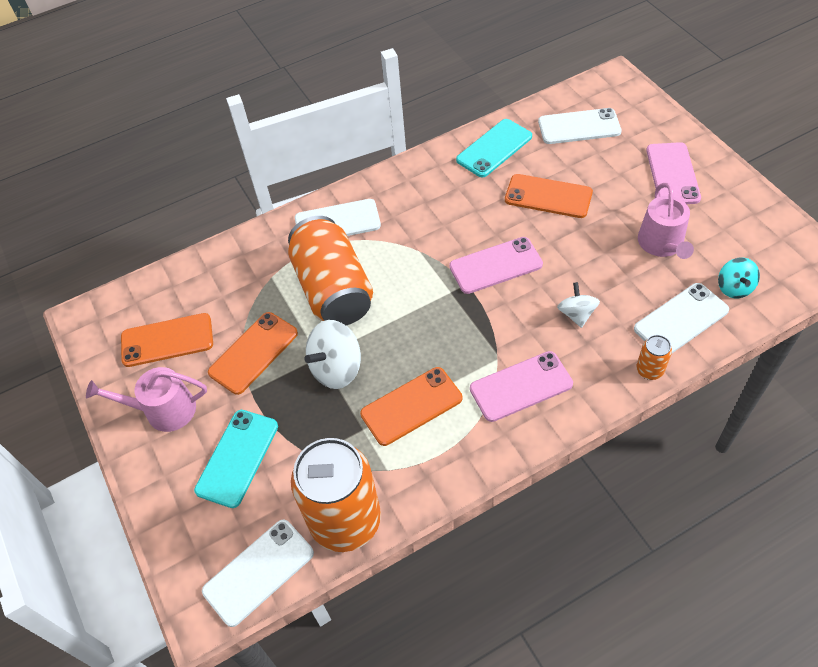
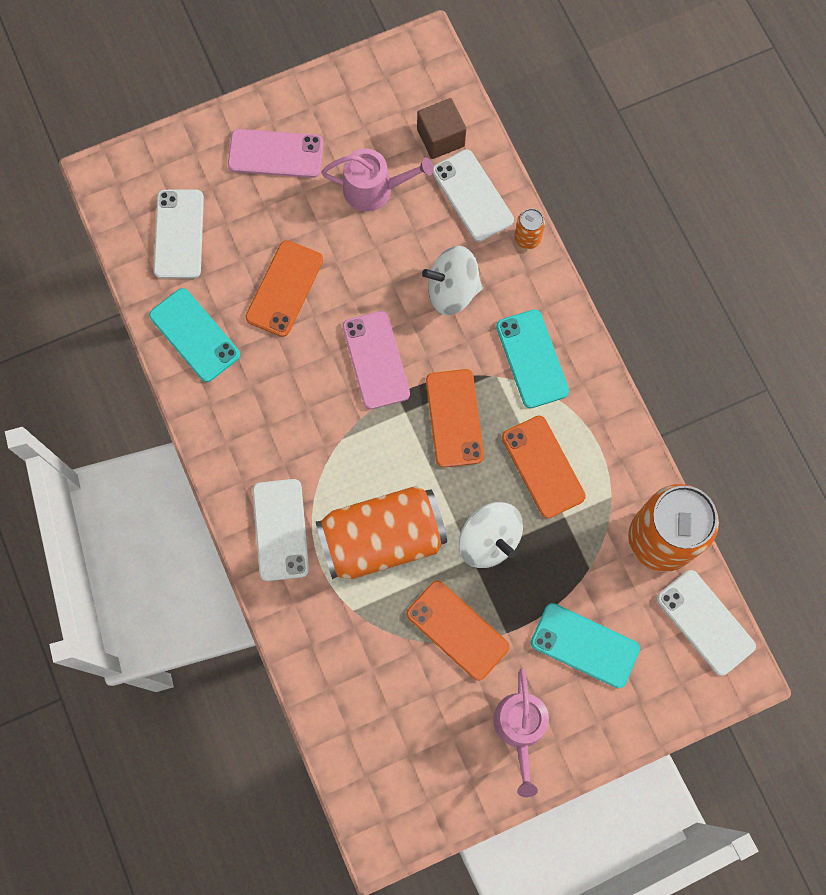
camera: 90 degrees left, 20 degrees up
orange phone [121,313,213,367] -> orange phone moved to [426,369,484,468]
pink phone [470,351,573,422] -> turquoise phone [496,309,569,408]
white spinning top [557,282,600,328] -> white spinning top [422,246,482,315], size x1.60
turquoise spinning top [718,258,760,298] -> brown cube [417,98,466,159]

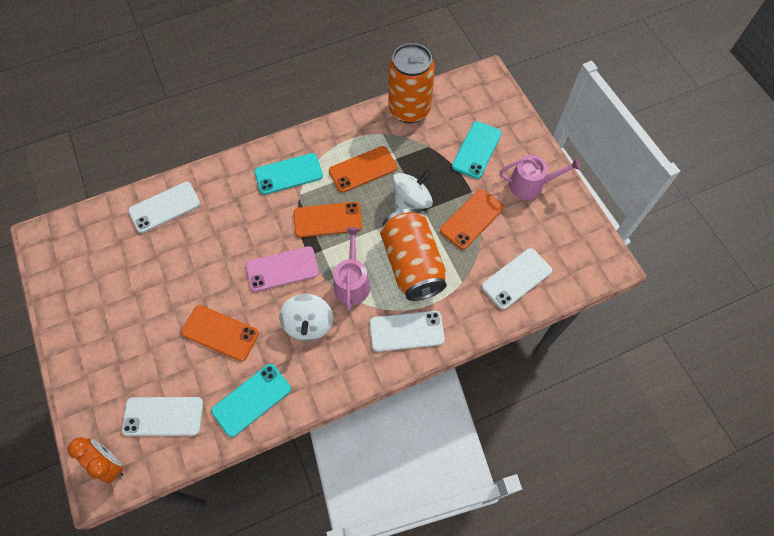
camera: 90 degrees left, 10 degrees down
pink phone [228,129,324,178] -> none
pink watering can [321,148,434,211] -> pink watering can moved to [333,227,370,311]
brown cube [417,98,466,159] -> none
white spinning top [422,246,482,315] -> white spinning top moved to [279,294,333,341]
orange can [515,208,545,249] -> none
white phone [657,570,756,676] -> white phone moved to [481,248,552,310]
none -> orange clock [67,437,123,483]

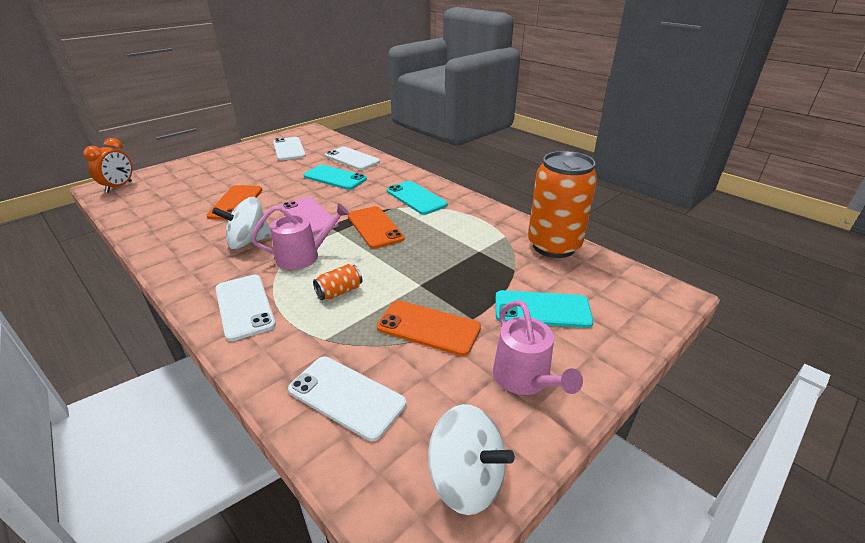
camera: 70 degrees right, 30 degrees down
white phone [122,397,203,436] -> white phone moved to [273,137,306,161]
turquoise phone [211,364,291,437] -> turquoise phone moved to [304,165,367,190]
orange phone [329,146,397,193] -> none
orange can [380,209,447,301] -> orange can [313,264,362,300], size x0.42
white spinning top [393,169,433,211] -> white spinning top moved to [428,404,515,515]

